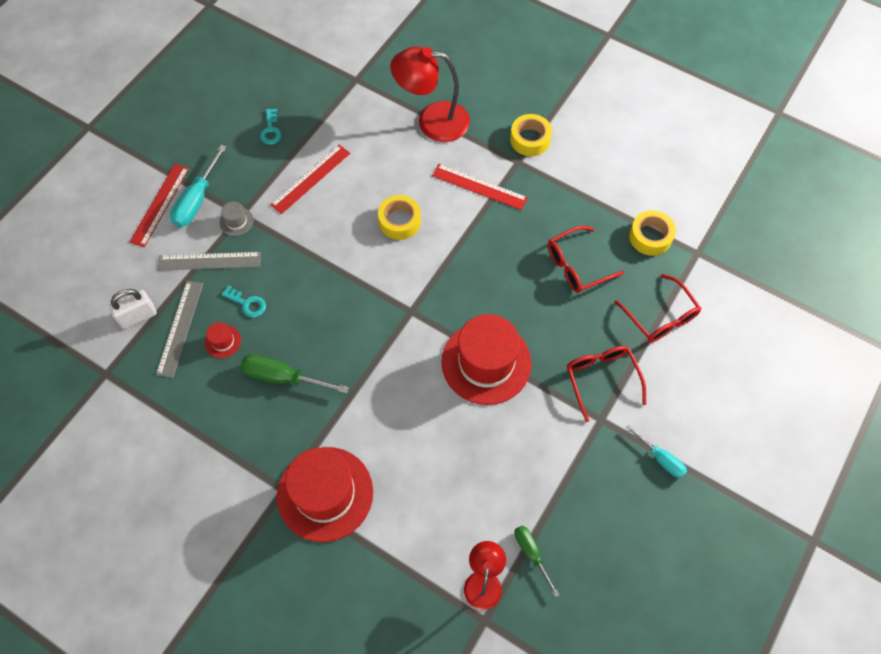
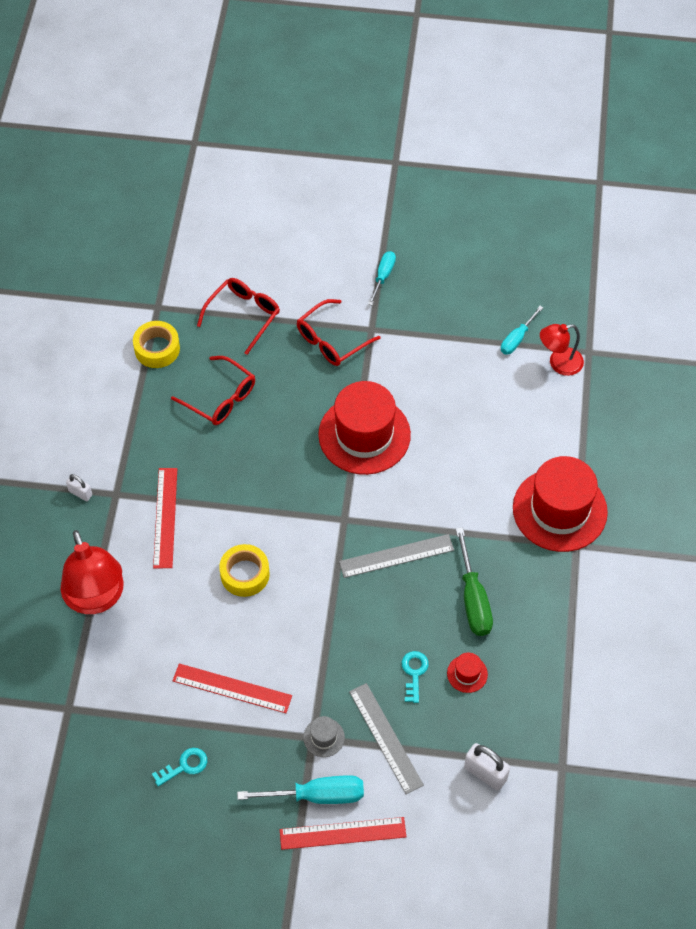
camera: 115 degrees left, 5 degrees down
grey ruler [156,281,203,378] -> grey ruler moved to [339,534,454,578]
yellow tape [510,114,552,156] -> white padlock [66,474,92,501]
green screwdriver [514,525,560,597] -> turquoise screwdriver [501,306,543,355]

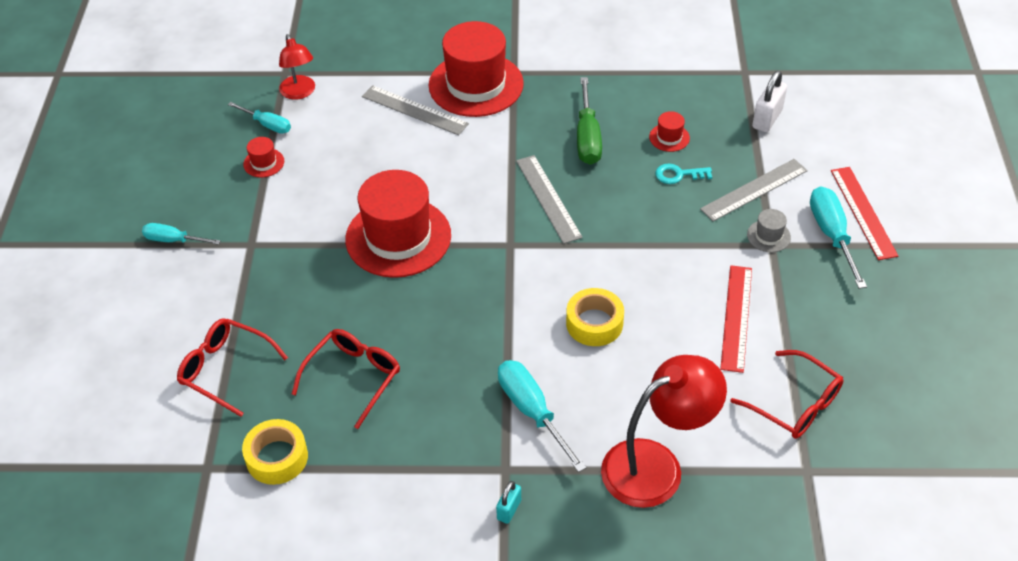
camera: 95 degrees left, 10 degrees down
white padlock [66,474,92,501] -> turquoise padlock [496,481,521,524]
turquoise key [152,748,207,787] -> none
red ruler [153,468,177,568] -> turquoise screwdriver [498,360,586,472]
red glasses [297,299,380,366] -> red glasses moved to [730,350,844,439]
green screwdriver [456,528,493,636] -> green screwdriver turned 105 degrees clockwise [577,77,602,165]
none -> red hat [243,137,284,177]
none -> grey ruler [362,85,469,135]

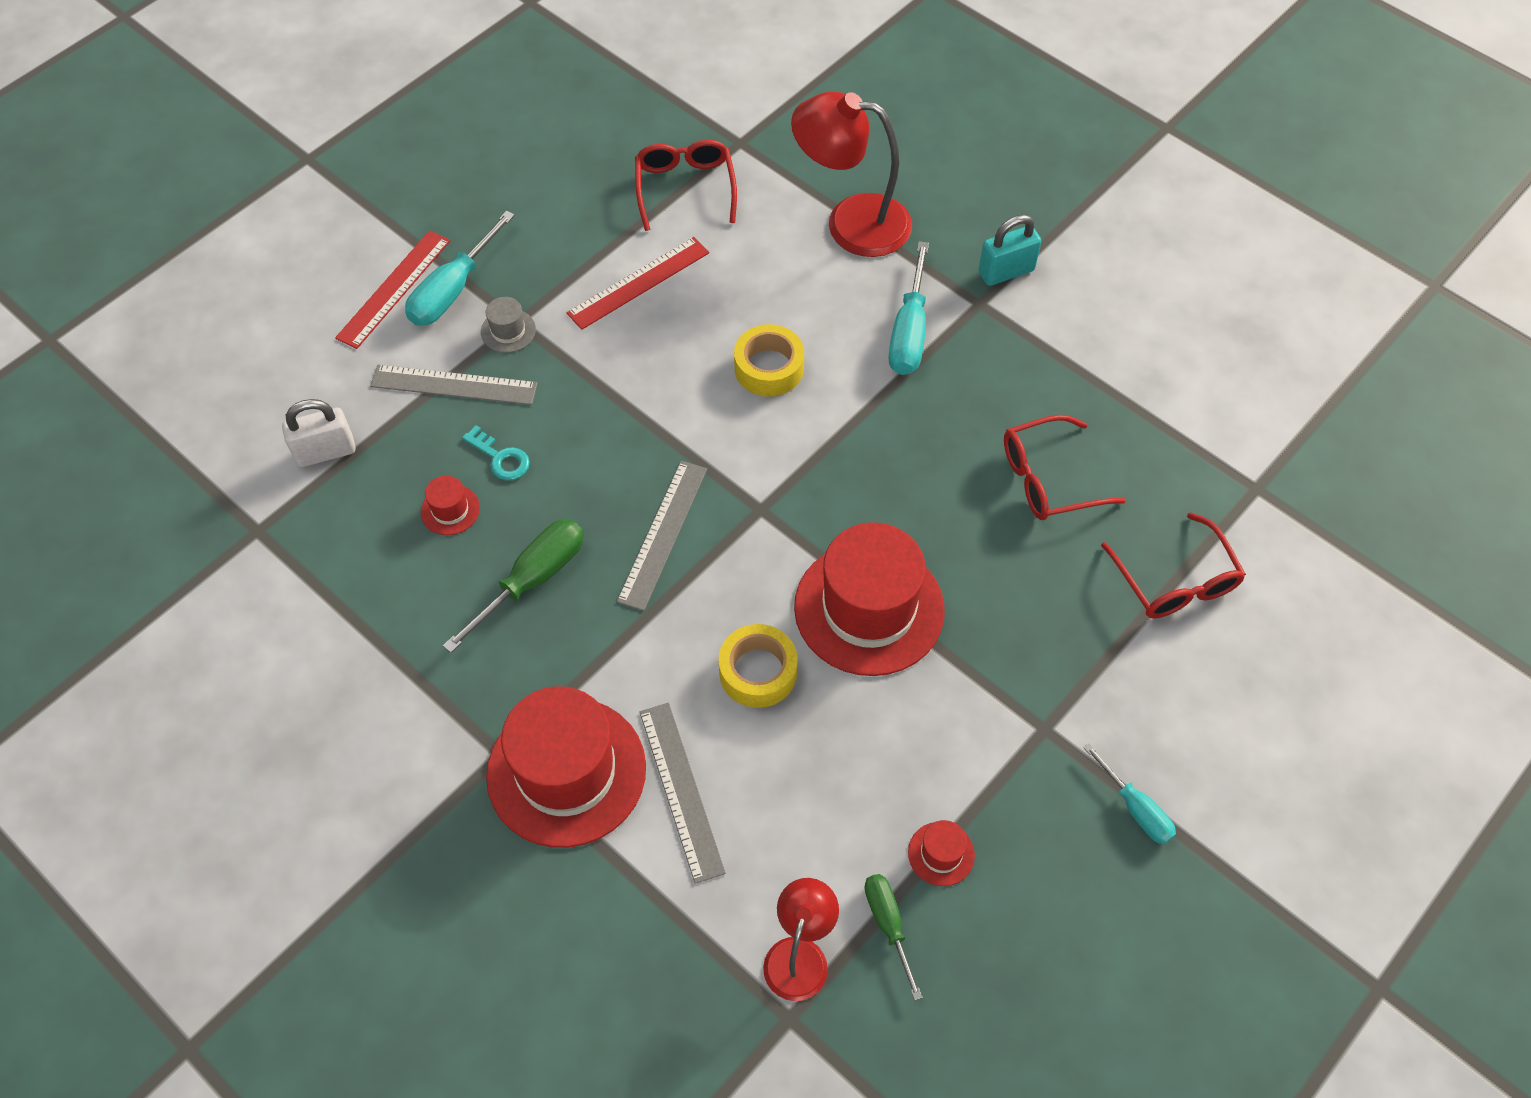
camera: 140 degrees left, 10 degrees up
turquoise screwdriver [228,102,291,134] -> green screwdriver [864,874,923,1000]
yellow tape [242,419,308,485] -> yellow tape moved to [719,624,798,708]
turquoise padlock [496,481,521,524] -> turquoise padlock [978,215,1041,286], size x1.65

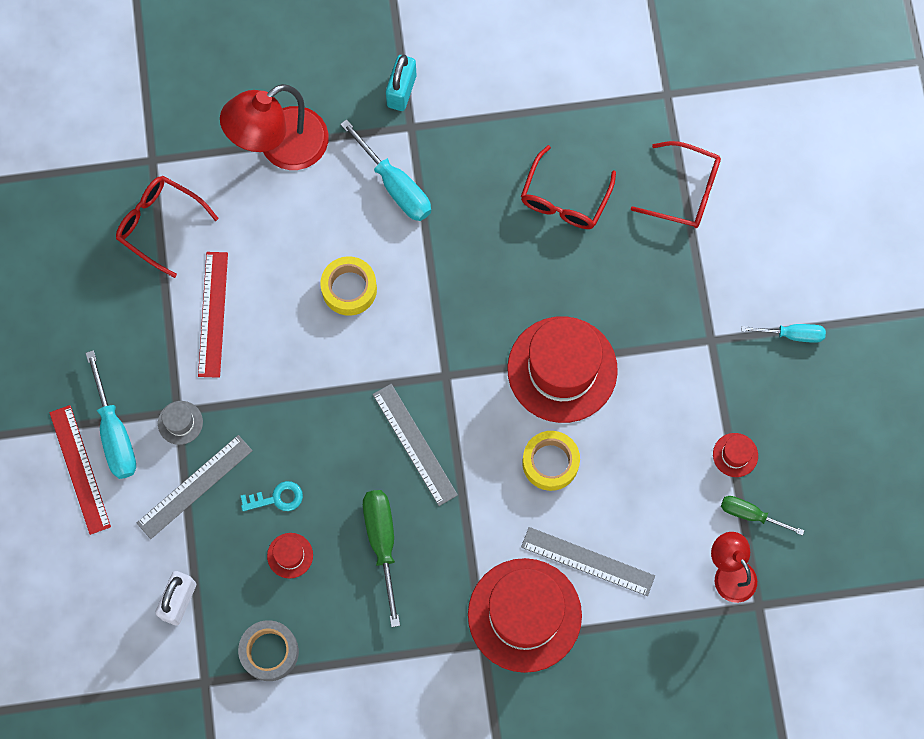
camera: 50 degrees left, 15 degrees up
none -> grey tape [238,620,299,681]

